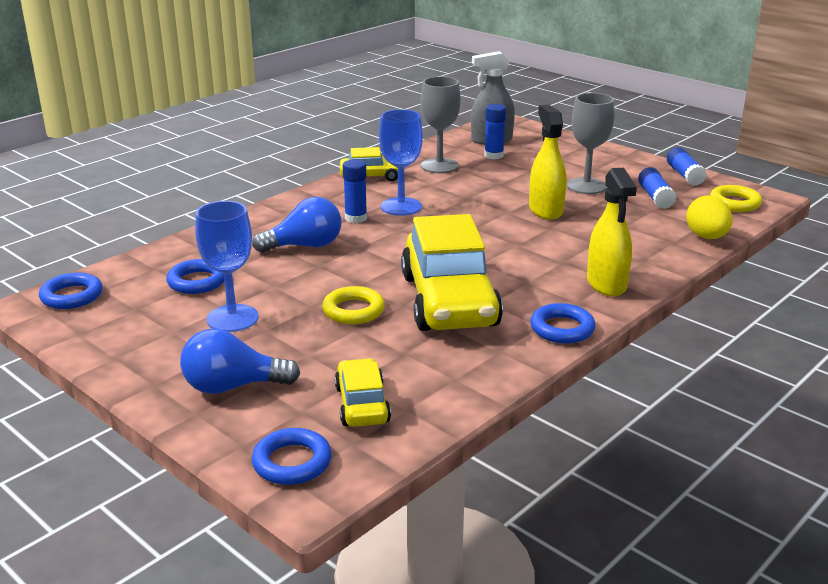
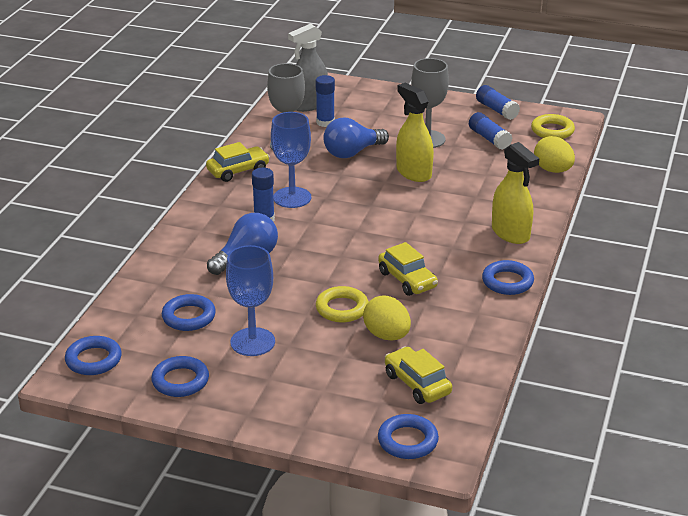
camera: 25 degrees left, 5 degrees up
blue light bulb [180,328,300,394] -> blue light bulb moved to [323,117,389,158]
yellow car [401,214,503,331] -> yellow car [378,242,438,296], size x0.50
none -> blue ring [151,356,209,397]
none -> yellow egg [363,295,411,340]

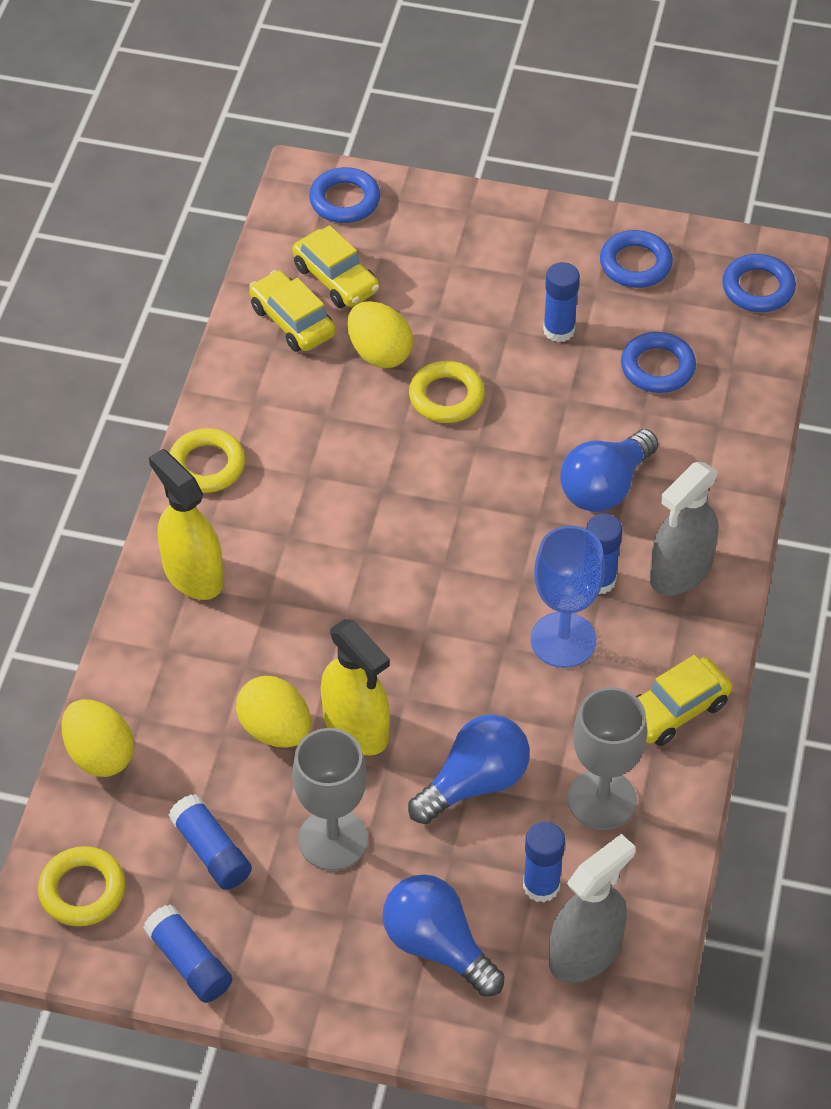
camera: 175 degrees right, 20 degrees up
blue goblet [226,245,275,356] -> blue glue stick [543,262,580,342]
yellow car [378,242,438,296] -> yellow car moved to [249,270,336,352]
blue ring [482,260,534,295] -> yellow ring [170,428,245,493]
none -> yellow egg [236,676,311,748]
none -> blue light bulb [383,874,505,997]
none -> grey spray bottle [650,462,718,596]

